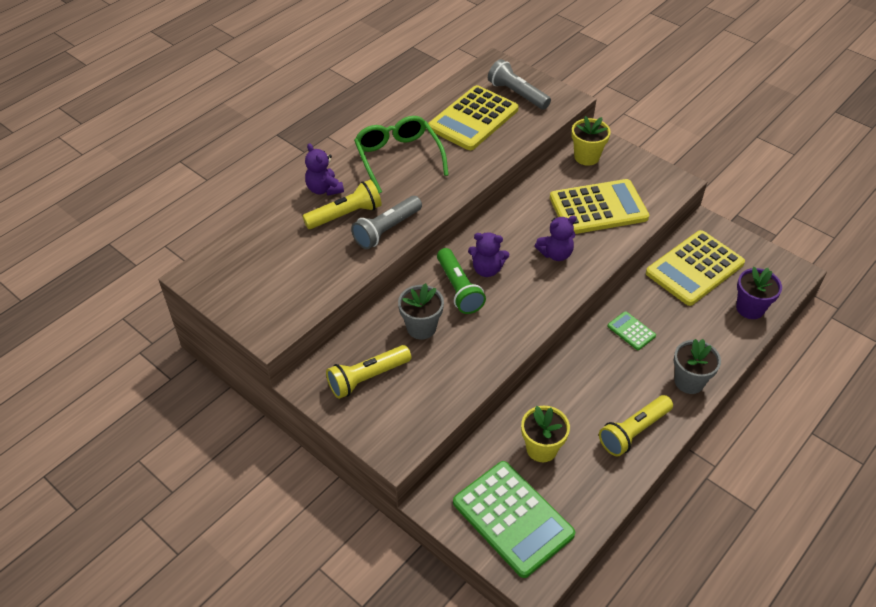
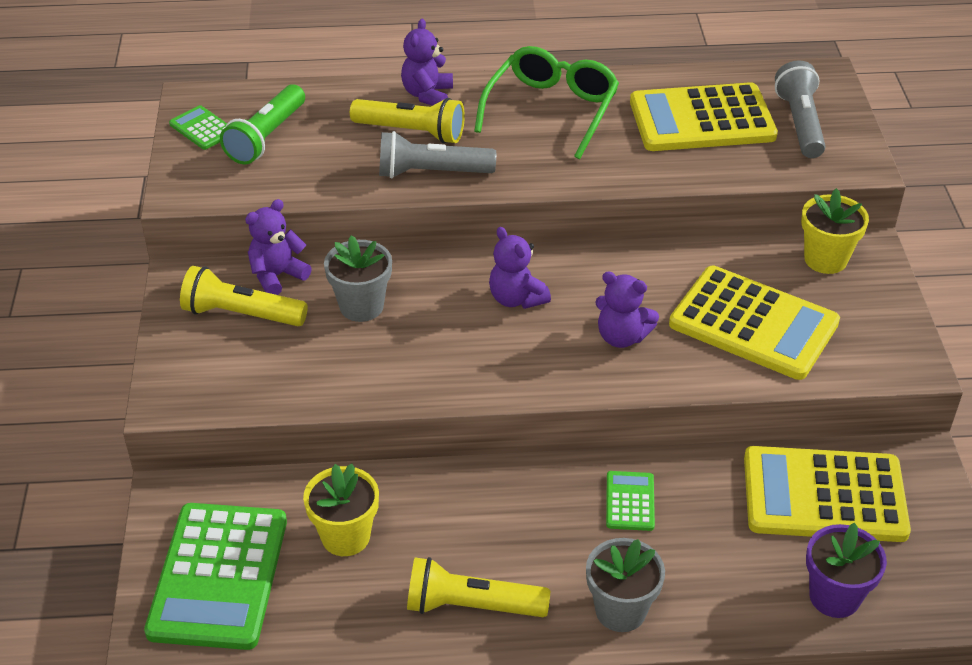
camera: 45 degrees right, 5 degrees down
green flashlight [437,248,486,314] -> green flashlight moved to [220,84,305,164]
none -> green calculator [169,105,227,150]
none -> purple teddy bear [245,199,312,295]

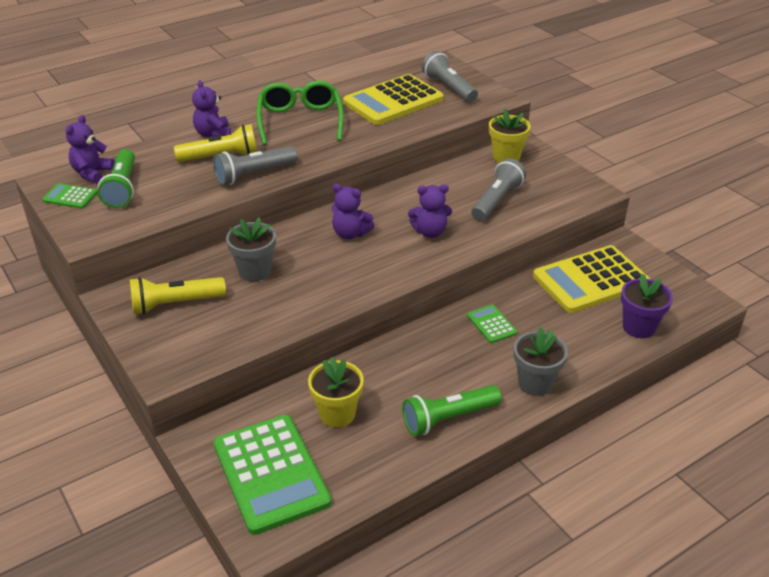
camera: 30 degrees left, 5 degrees down
purple teddy bear [245,199,312,295] -> purple teddy bear moved to [66,115,115,184]
yellow flashlight [407,557,550,617] -> green flashlight [402,385,502,436]
yellow calculator [669,266,840,380] -> grey flashlight [471,158,526,221]

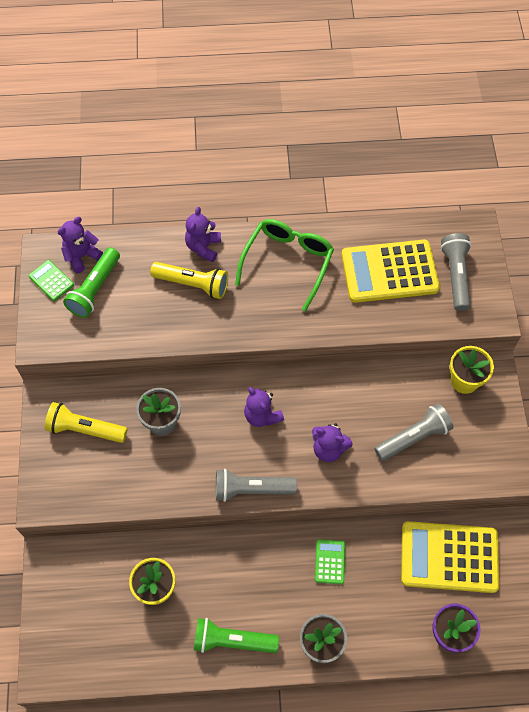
camera: 30 degrees right, 25 degrees up
grey flashlight [213,146,297,185] -> grey flashlight moved to [216,469,297,502]
green calculator [213,415,332,535] -> none

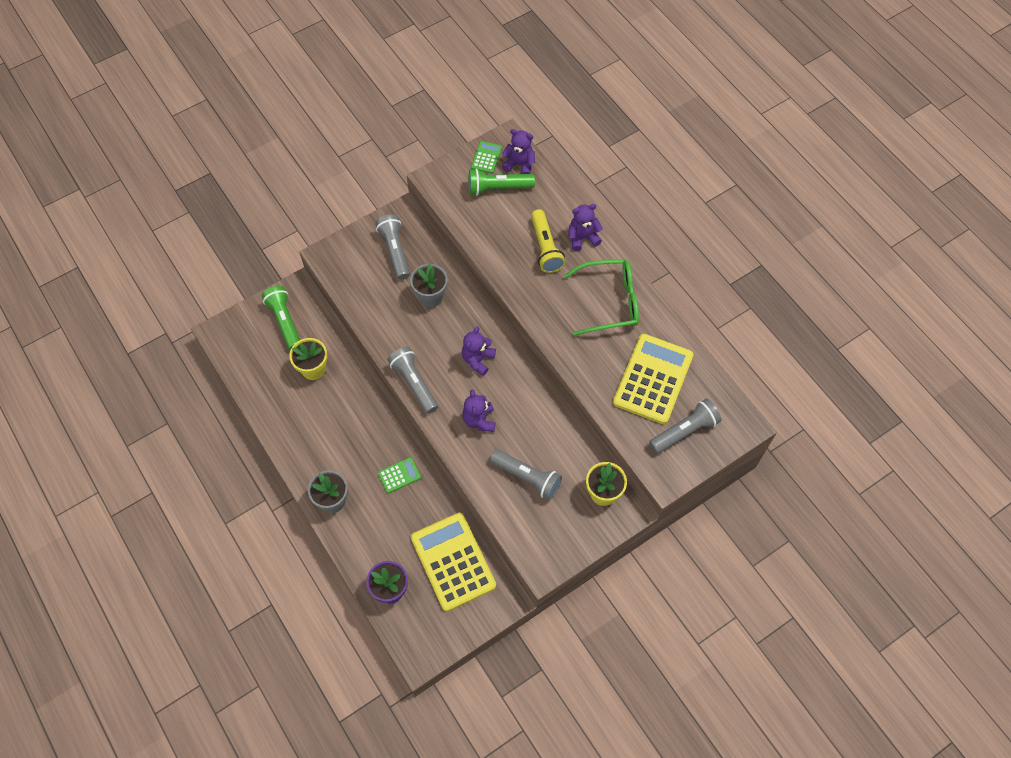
camera: 60 degrees right, 0 degrees up
yellow flashlight [45,402,127,443] -> grey flashlight [375,214,410,280]
green flashlight [194,618,279,653] -> green flashlight moved to [262,286,300,350]
yellow calculator [341,240,440,303] -> yellow calculator turned 60 degrees clockwise [613,334,694,424]

